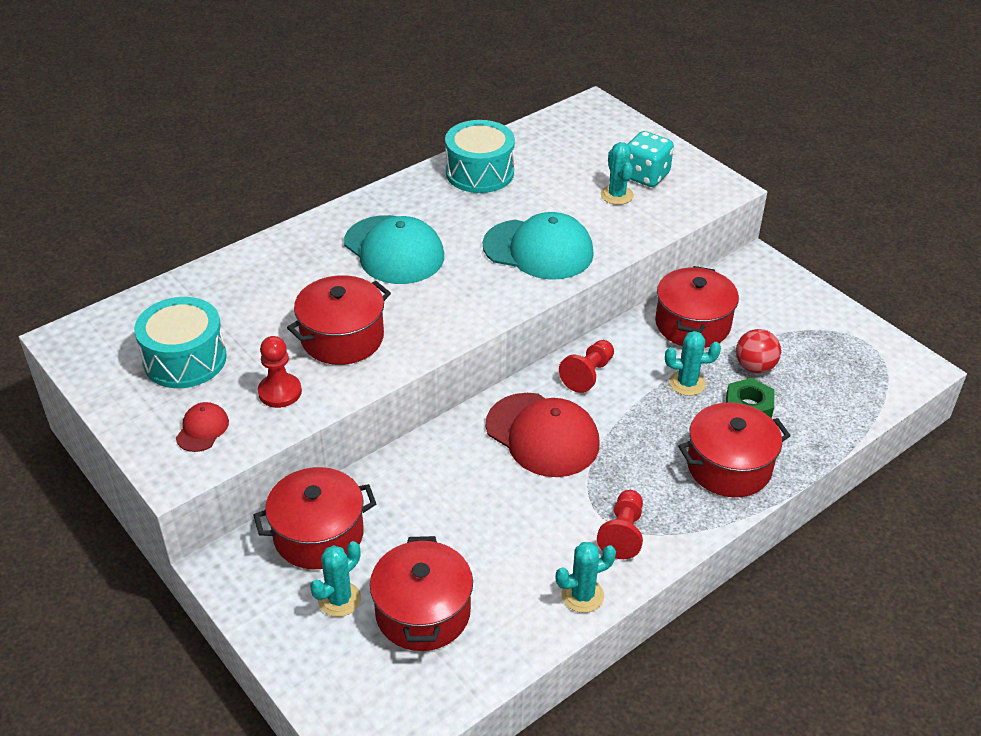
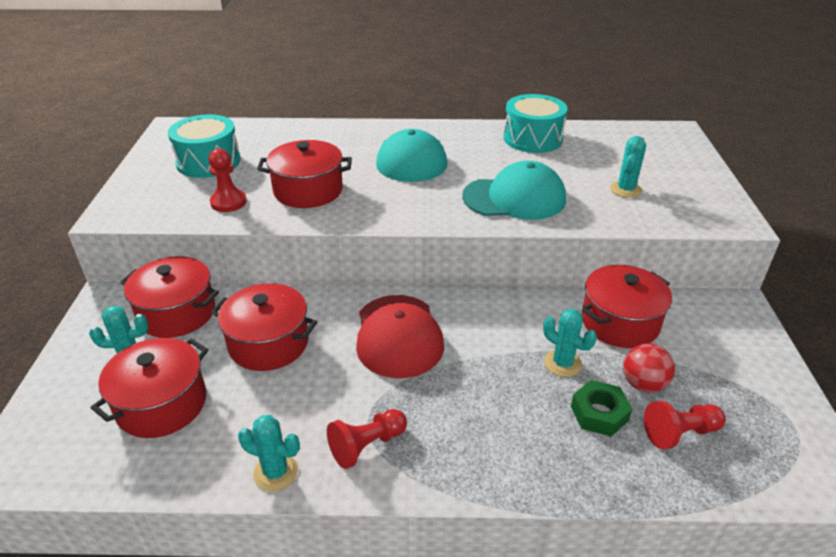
camera: 40 degrees right, 5 degrees down
red cap [176,402,229,452] -> none
turquoise cap [483,212,594,280] -> turquoise cap turned 60 degrees counterclockwise [462,161,566,220]
red pawn [559,340,614,393] -> red pawn moved to [644,401,726,449]
turquoise dice [628,131,674,187] -> none
red pot [678,402,791,497] -> red pot moved to [211,283,317,371]

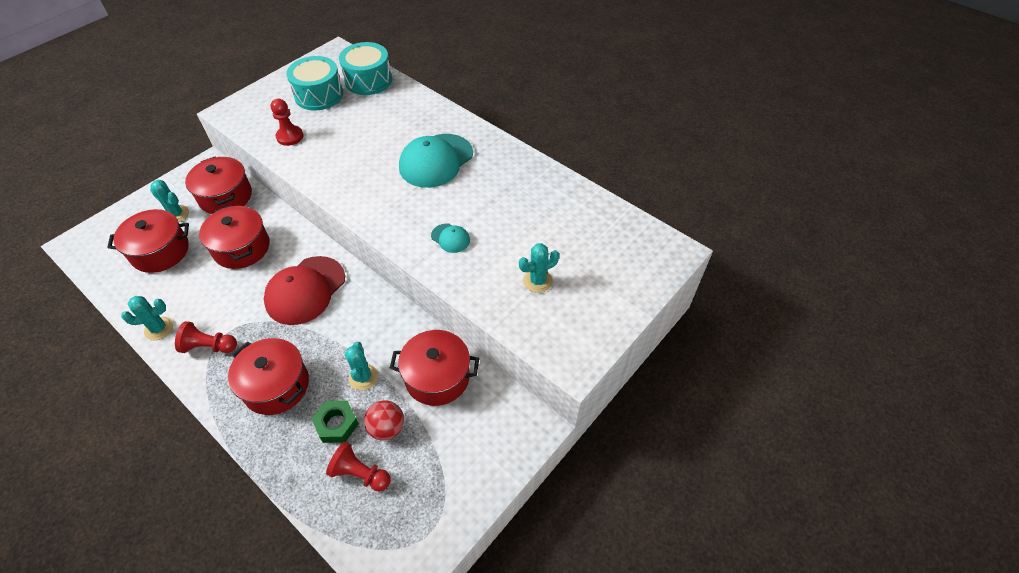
camera: 40 degrees right, 15 degrees up
turquoise cactus [238,415,300,491] -> turquoise cactus turned 75 degrees counterclockwise [121,296,173,340]
red pot [257,140,352,208] -> red pot moved to [228,338,309,415]
turquoise cap [462,161,566,220] -> turquoise cap [431,223,470,253], size x0.47
turquoise drum [503,94,568,153] -> turquoise drum moved to [339,42,392,95]

